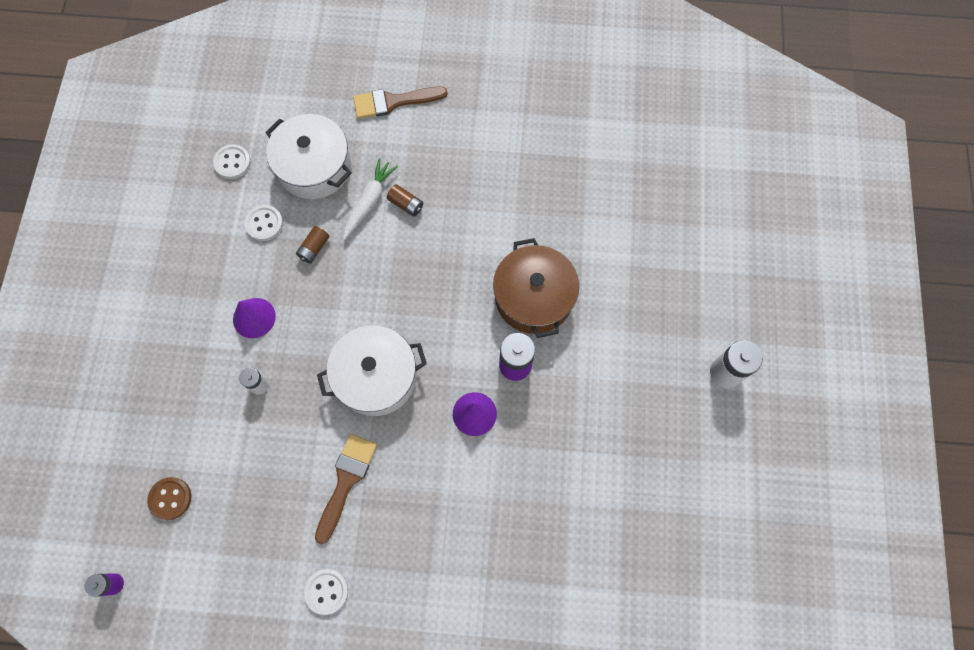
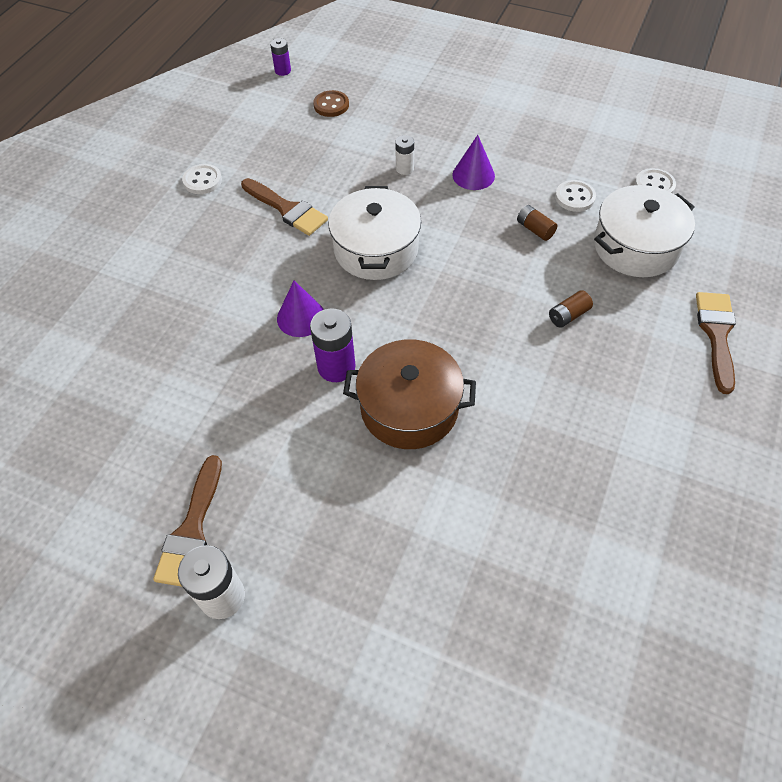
camera: 110 degrees right, 15 degrees down
white carrot [343,158,398,240] -> none
none -> brown brush [153,455,222,587]

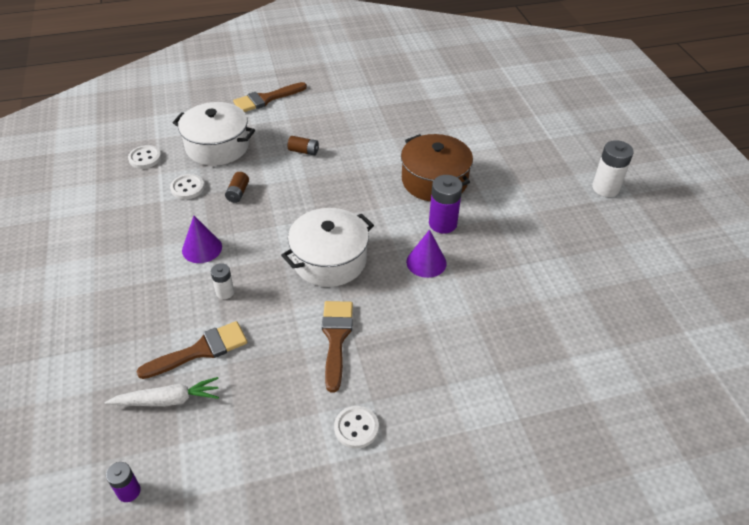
camera: 130 degrees left, 10 degrees down
brown brush [153,455,222,587] -> brown brush moved to [136,321,247,379]
brown button [313,90,349,117] -> white carrot [105,377,219,407]

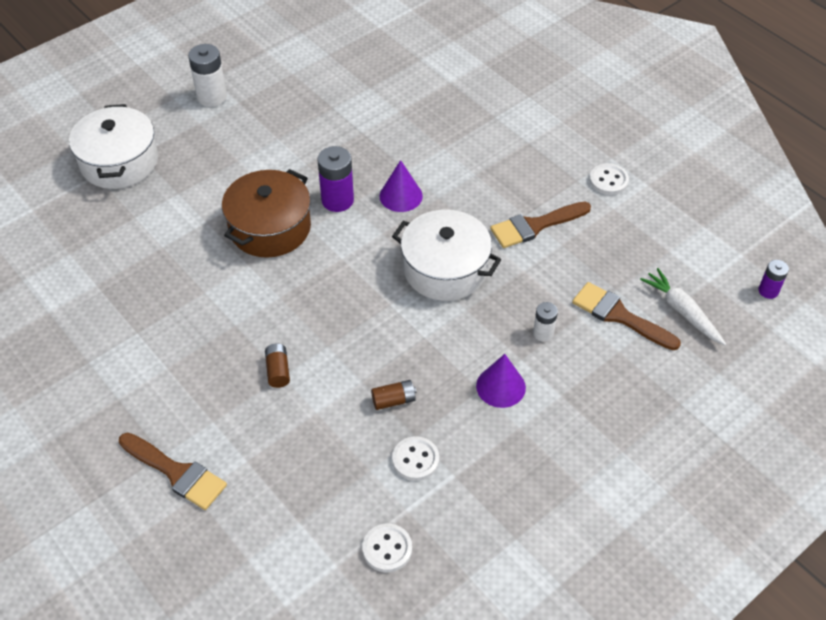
camera: 115 degrees left, 5 degrees up
white pot [173,102,255,166] -> white pot moved to [69,104,158,189]

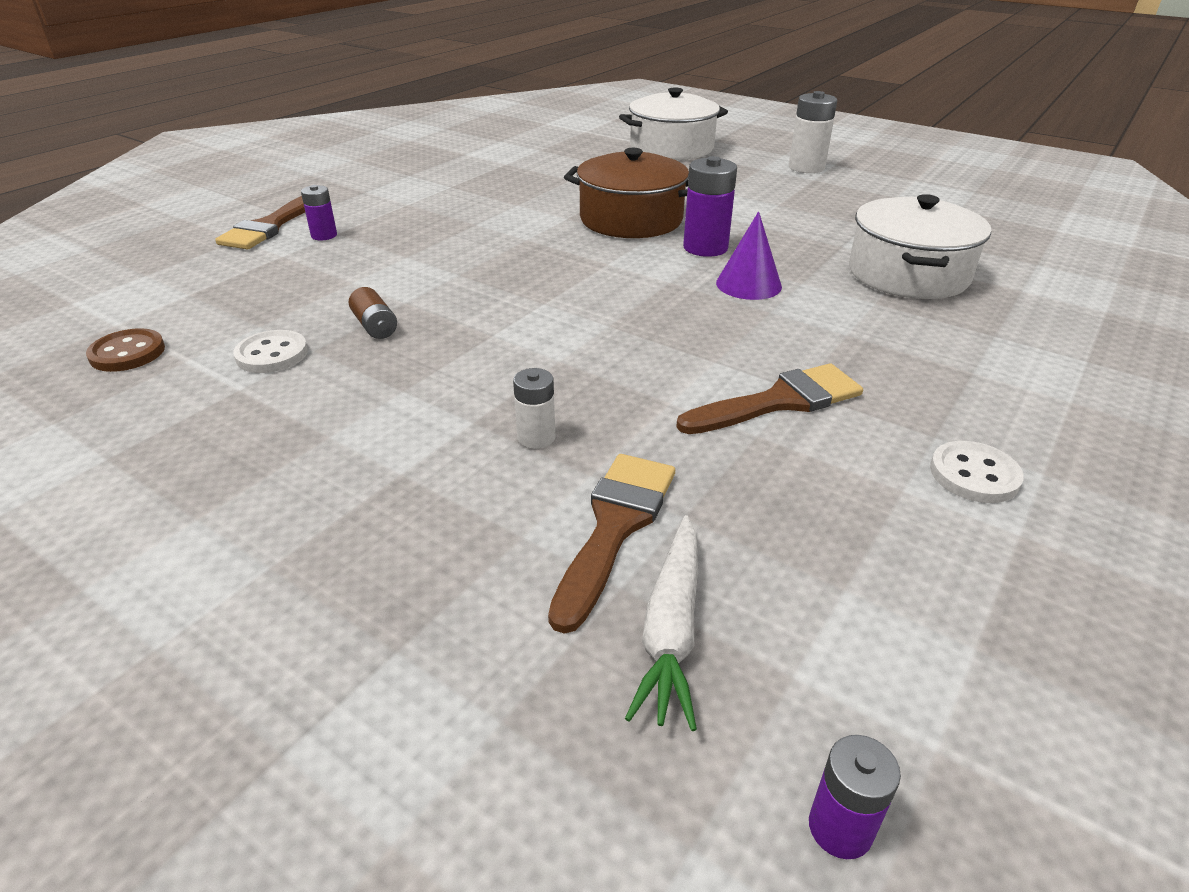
camera: 75 degrees right, 15 degrees down
brown battery [265,344,290,388] -> none
white button [362,523,412,572] -> brown button [86,328,165,372]
white pot [392,210,501,301] -> white pot moved to [849,194,991,299]
purple cone [476,354,526,408] -> none
brown brush [490,202,591,248] -> brown brush turned 105 degrees clockwise [676,363,863,434]
white carrot [640,268,726,345] -> white carrot turned 150 degrees clockwise [625,515,698,731]
none -> purple battery [301,185,337,240]

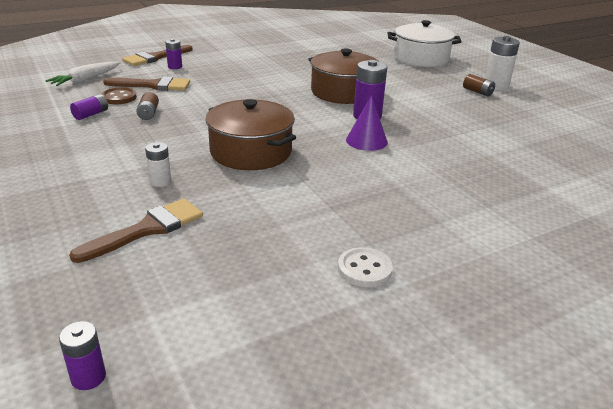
camera: 25 degrees right, 5 degrees down
brown button [86,328,165,372] -> brown button moved to [102,87,137,104]
white button [233,330,308,373] -> purple battery [70,94,108,120]
white carrot [625,515,698,731] -> white carrot moved to [46,61,120,86]
brown brush [676,363,863,434] -> brown brush moved to [103,76,190,91]
white pot [849,194,991,299] -> none
none -> brown pot [205,99,296,170]
none -> brown battery [463,74,495,96]

